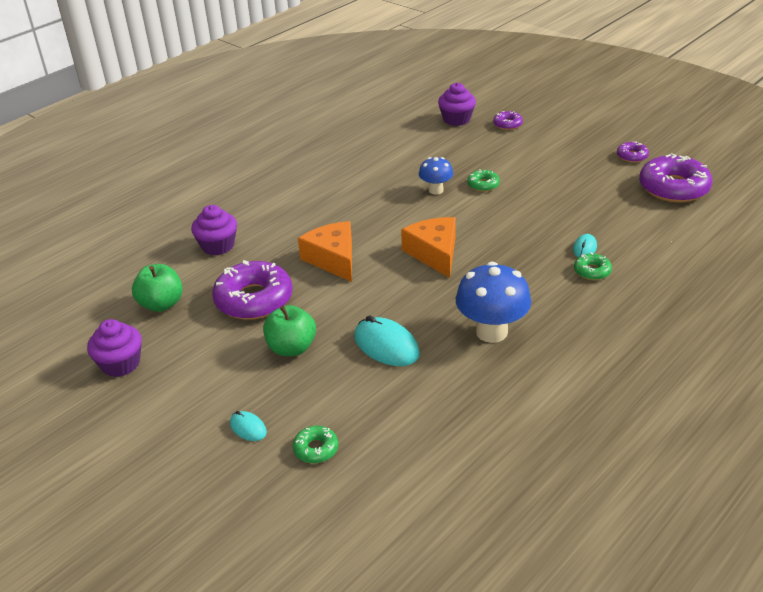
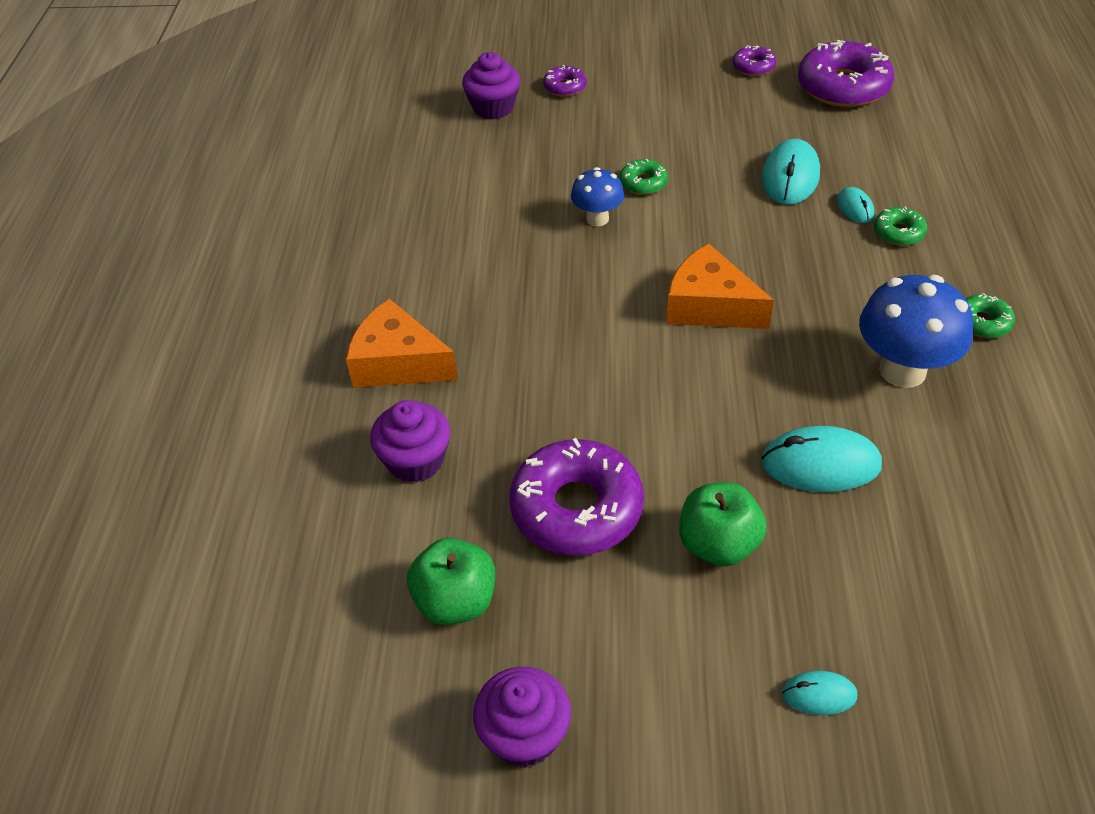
camera: 40 degrees left, 10 degrees up
green donut [293,426,338,463] -> green donut moved to [966,293,1015,338]
orange cheese [298,221,352,282] -> orange cheese moved to [346,299,458,388]
none -> turquoise mouse [762,139,820,205]

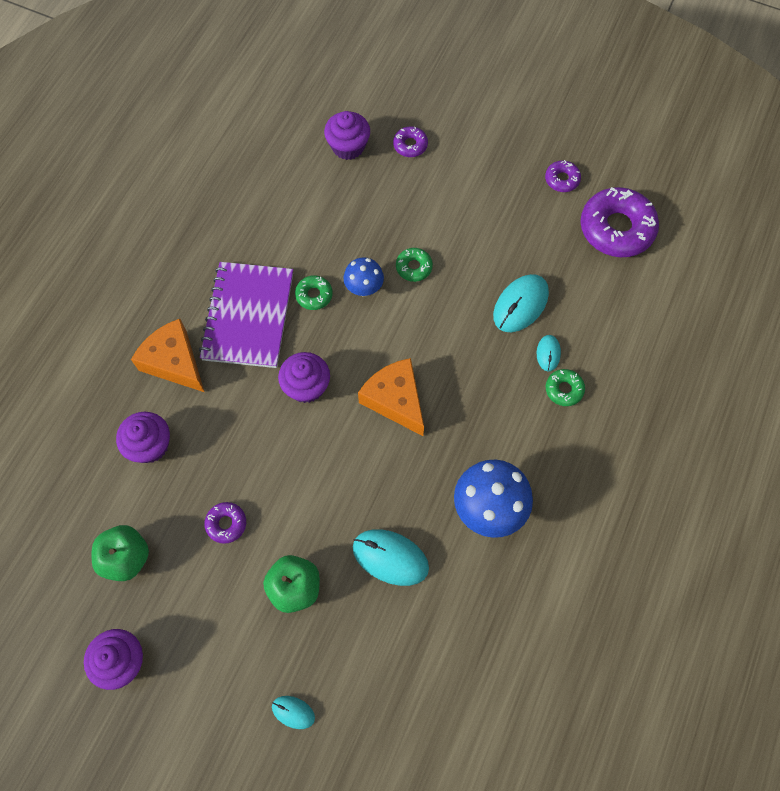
camera: 20 degrees right, 20 degrees up
purple donut [509,438,644,556] -> purple donut [204,502,246,544], size x0.47
green donut [966,293,1015,338] -> green donut moved to [295,275,333,310]
none -> purple notebook [199,262,293,368]
none -> purple cupcake [278,352,330,403]

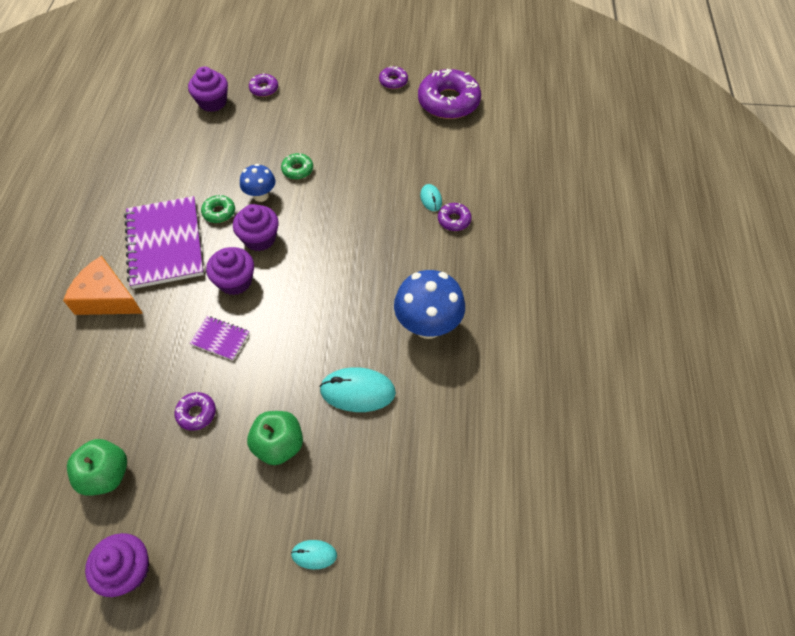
camera: 20 degrees left, 10 degrees down
purple cupcake [116,412,170,463] -> purple cupcake moved to [233,204,279,251]
orange cheese [358,358,424,436] -> none
turquoise mouse [493,274,549,332] -> none
green donut [546,369,585,406] -> purple donut [438,203,472,231]
none -> purple notebook [190,316,250,360]

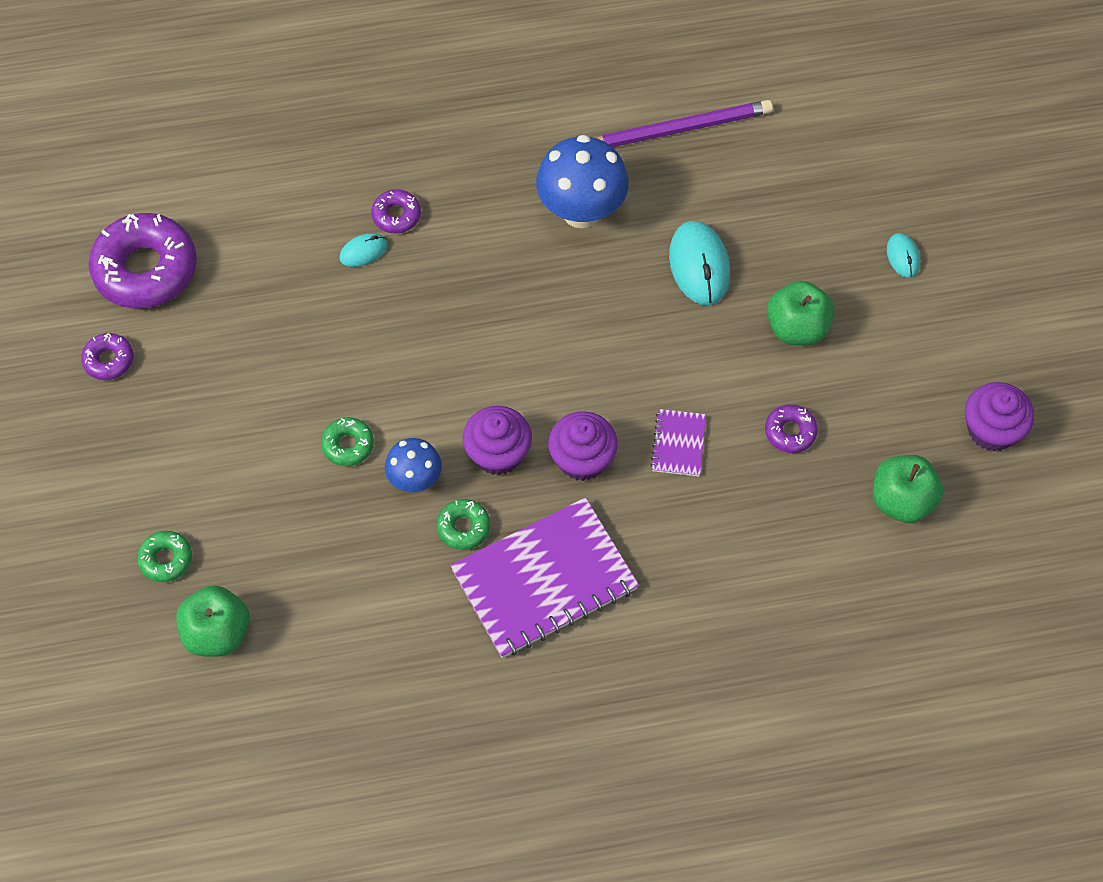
camera: 105 degrees left, 5 degrees up
orange cheese [63,255,143,315] -> none
purple cupcake [188,67,228,112] -> green apple [176,585,250,657]
purple donut [249,73,278,97] -> green donut [137,531,192,582]
none -> purple pencil [597,100,773,147]

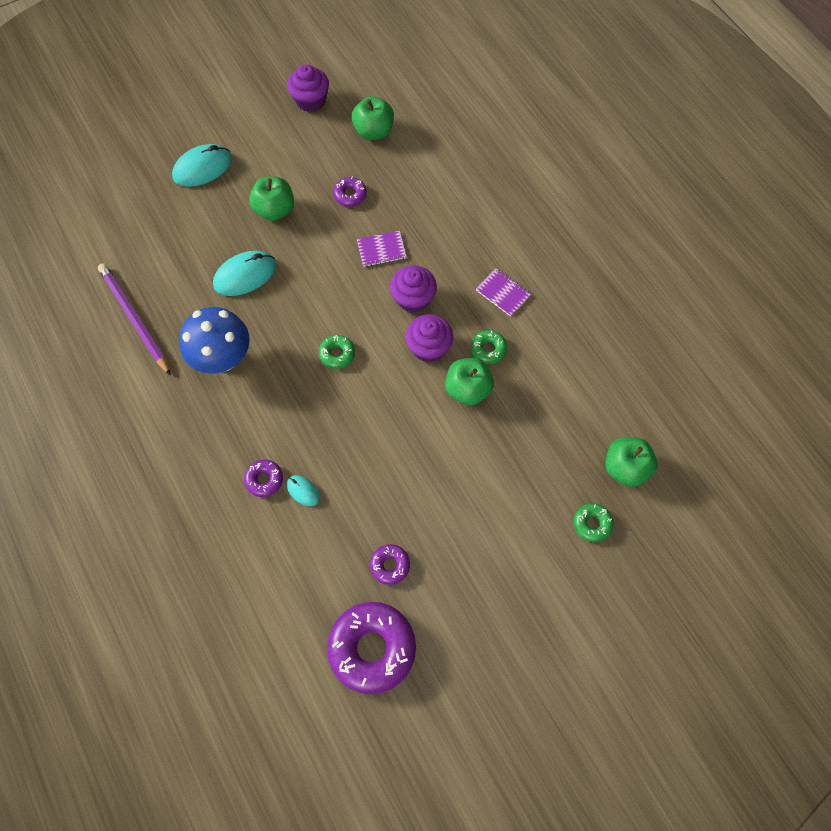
camera: 110 degrees left, 5 degrees up
purple donut [81,333,133,380] -> purple donut moved to [370,544,410,585]
green donut [321,417,374,466] -> green donut moved to [319,335,355,369]
blue mushroom [385,438,442,493] -> green apple [445,358,494,406]
purple notebook [450,497,639,658] -> purple notebook [476,268,531,317], size x0.46
turquoise mouse [887,233,920,278] -> turquoise mouse [172,144,232,187], size x1.87

